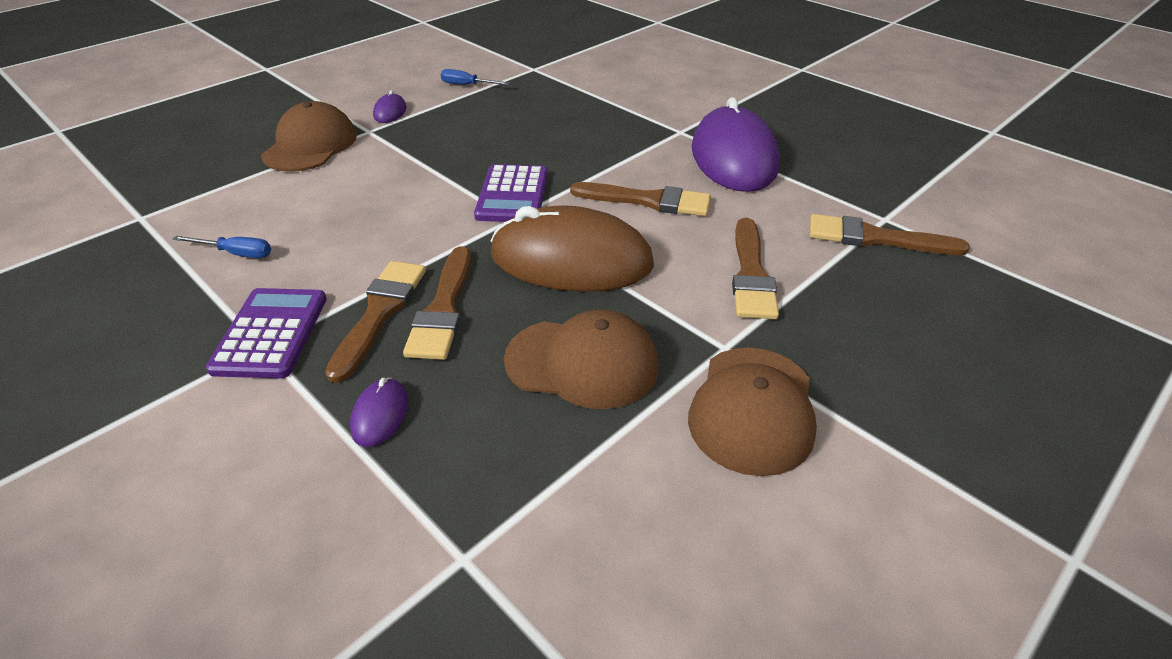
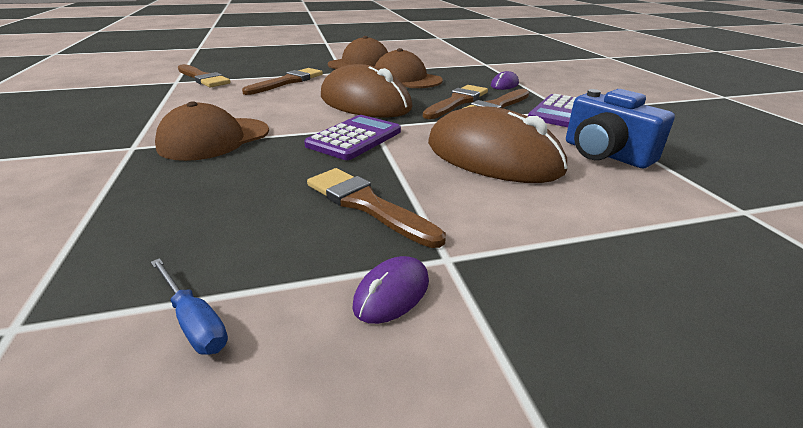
camera: 150 degrees left, 10 degrees down
blue screwdriver [173,236,271,258] -> blue camera [566,89,675,168]
brown cap [261,101,357,172] -> brown cap moved to [155,101,269,161]
brown brush [570,182,711,216] -> brown brush moved to [307,168,446,248]
purple mouse [691,97,780,192] -> none
none -> brown mouse [428,106,567,183]

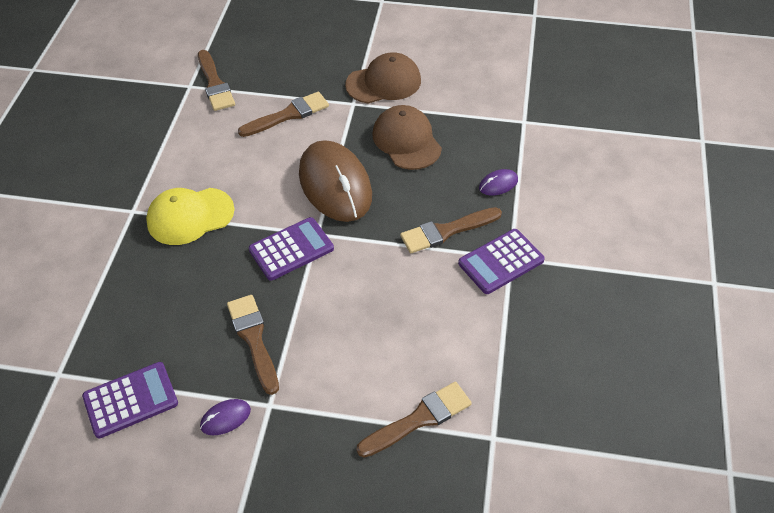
camera: 25 degrees right, 20 degrees up
blue screwdriver [151,258,228,355] -> purple calculator [82,362,178,438]
brown cap [155,101,269,161] -> yellow cap [146,188,234,245]
brown brush [423,85,488,119] -> brown brush moved to [356,382,472,458]
brown mouse [428,106,567,183] -> none
blue camera [566,89,675,168] -> none

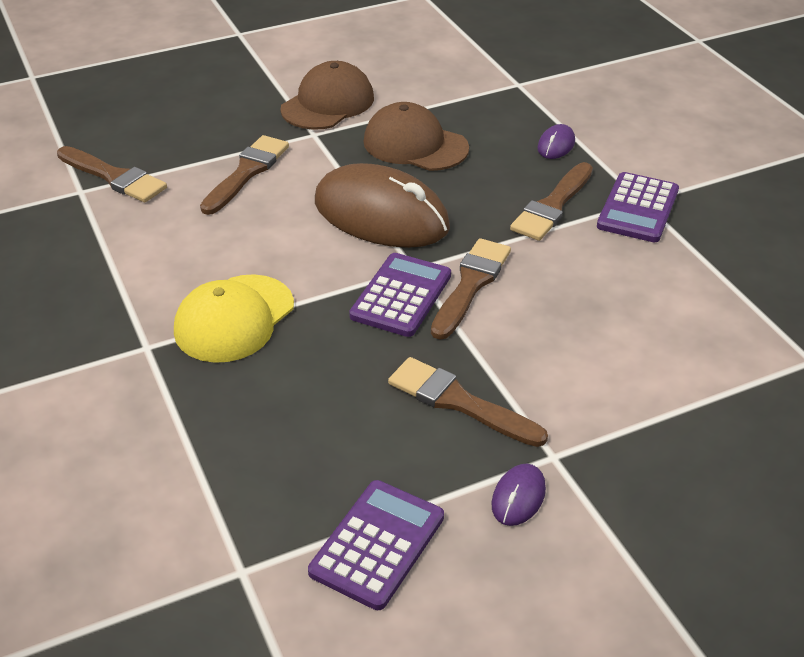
camera: 35 degrees left, 10 degrees down
brown brush [356,382,472,458] -> brown brush moved to [431,238,511,340]

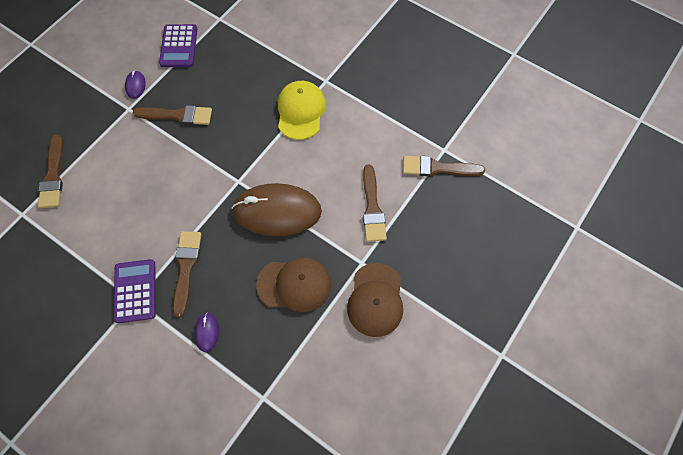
camera: 150 degrees right, 25 degrees up
purple calculator [349,253,451,337] -> none
brown brush [431,238,511,340] -> brown brush moved to [38,135,63,208]

